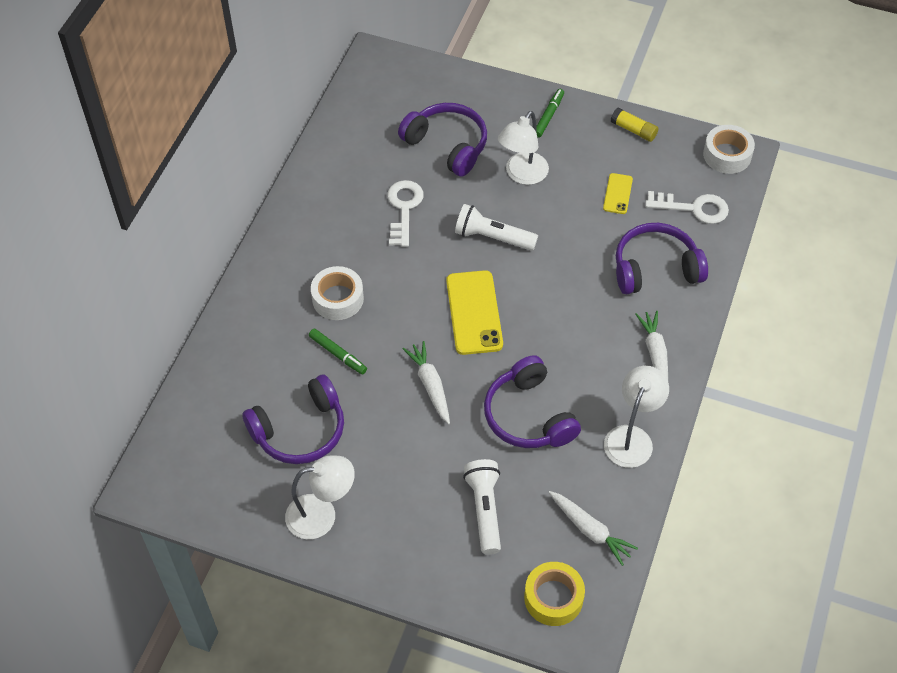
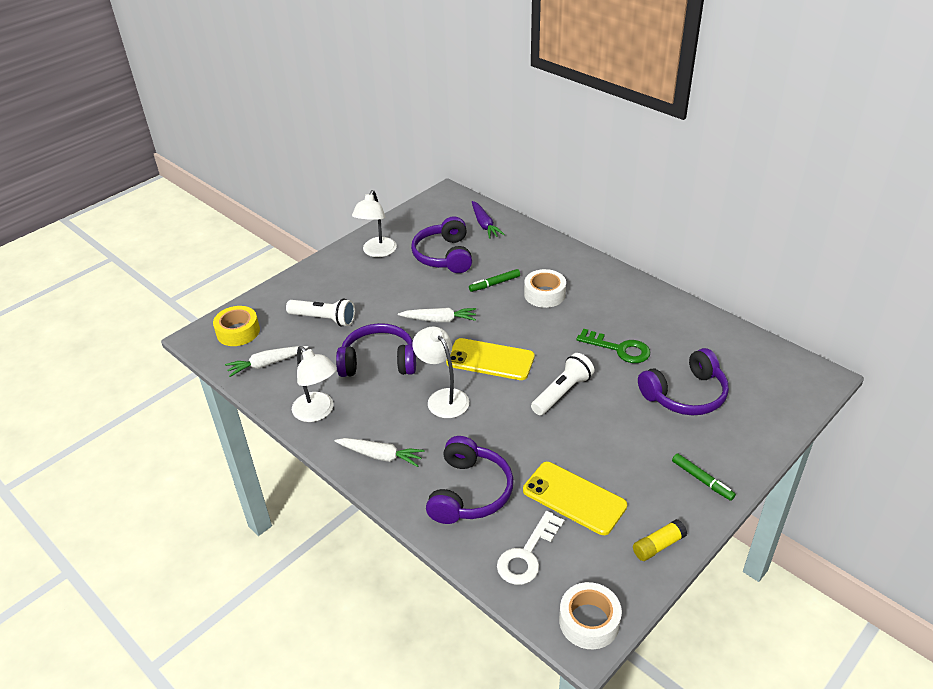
camera: 115 degrees right, 15 degrees down
white key [387,180,424,247] -> green key [576,328,650,363]
white lamp [498,111,549,185] -> white lamp moved to [412,326,469,418]
yellow phone [603,173,633,214] -> yellow phone [523,462,627,535], size x1.87
none -> purple carrot [472,201,505,239]

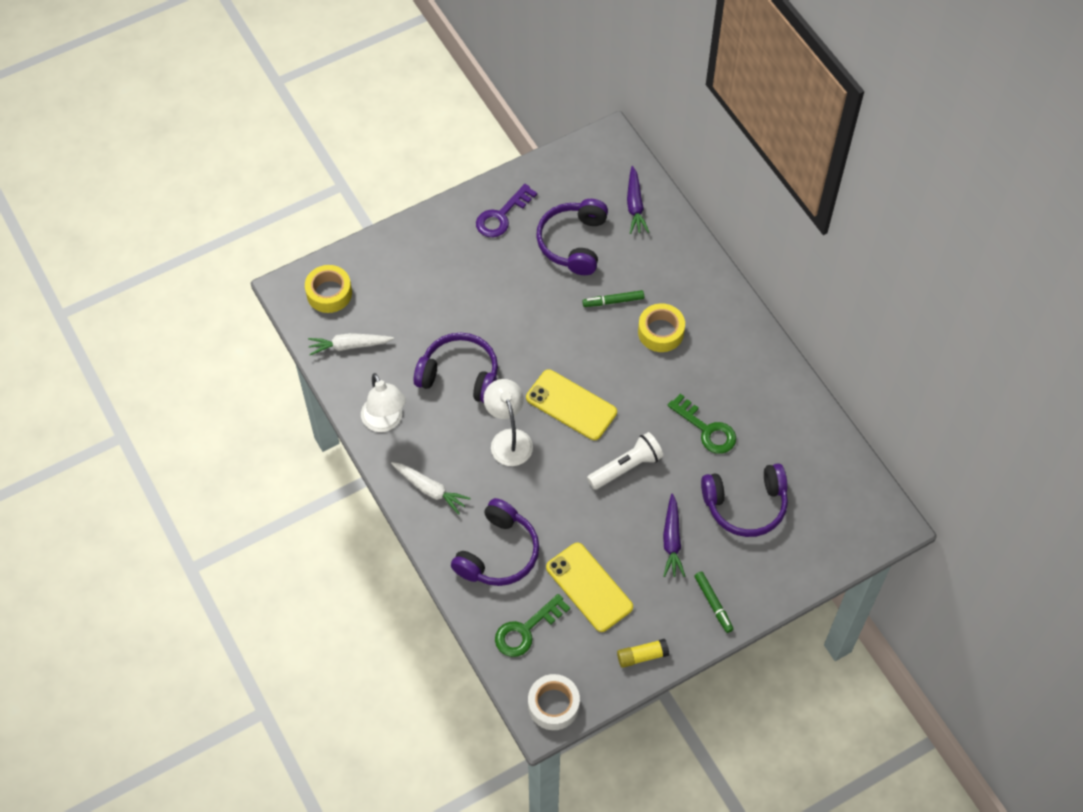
camera: 15 degrees right, 20 degrees up
white flashlight [286,299,355,327] -> none
white lamp [352,190,397,257] -> purple key [476,184,537,238]
white carrot [398,308,476,322] -> none
white key [497,511,565,585] -> green key [495,594,570,657]
white tape [524,269,566,308] -> yellow tape [638,303,685,352]
none -> purple carrot [663,494,685,577]

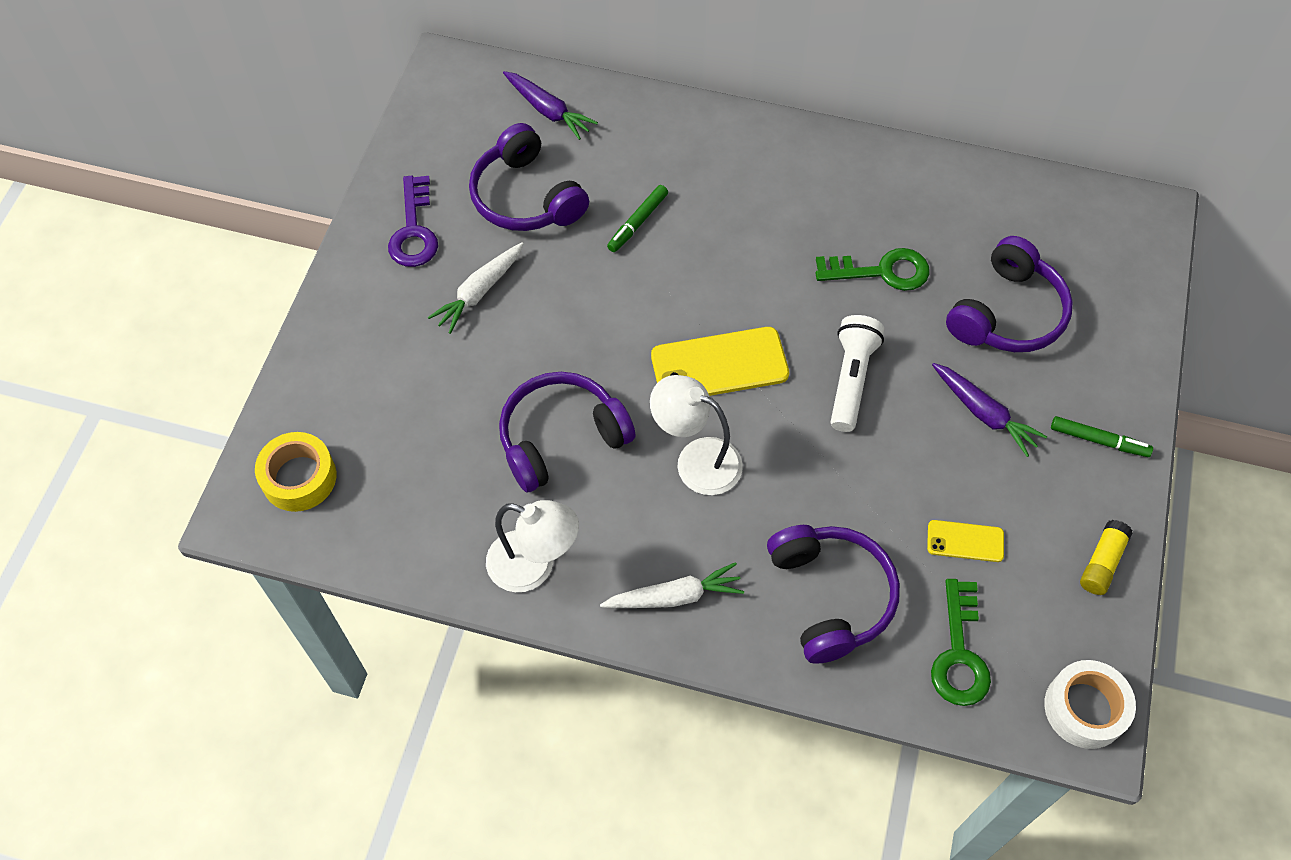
camera: 45 degrees left, 0 degrees up
white carrot [308,333,394,355] -> white carrot moved to [428,242,524,334]
yellow phone [546,543,633,632] -> yellow phone [927,520,1004,562], size x0.54
yellow tape [638,303,685,352] -> none

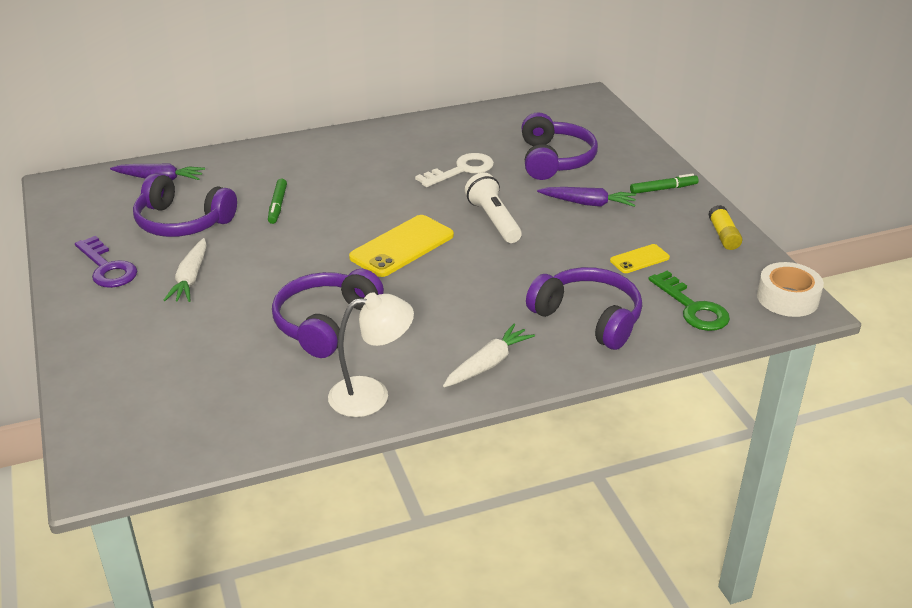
camera: 35 degrees left, 25 degrees down
yellow tape [255,432,336,512] -> none
white lamp [650,375,743,495] -> none
green key [815,248,929,291] -> white key [415,153,494,187]

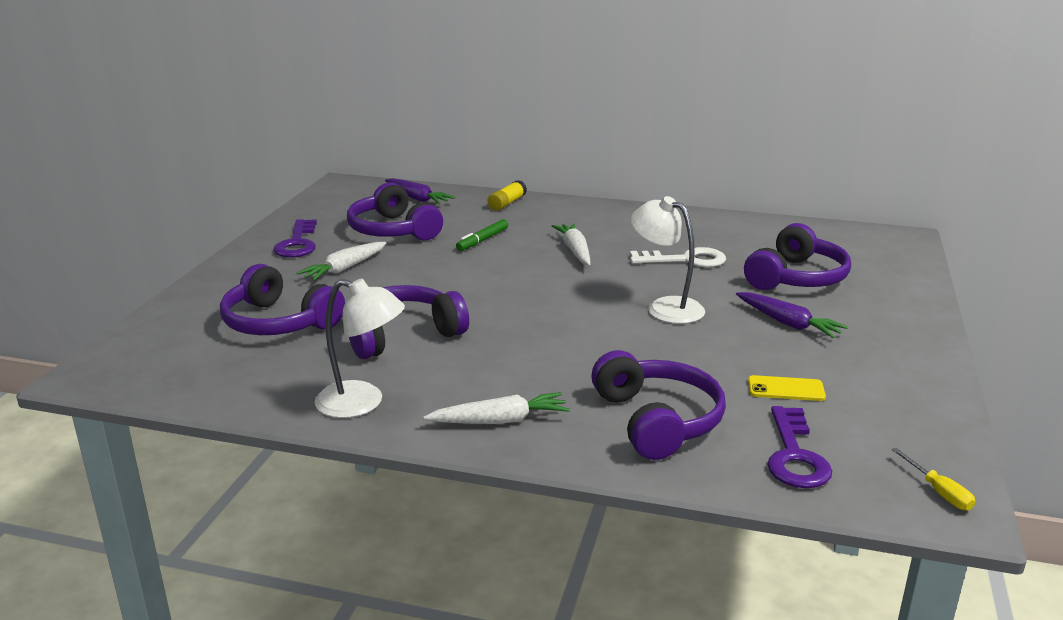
camera: 35 degrees right, 10 degrees down
yellow phone [349,215,454,277] -> none
white flashlight [465,173,522,243] -> white lamp [631,196,705,324]
green marker [630,174,699,194] -> none
green key [649,271,730,331] -> purple key [767,406,832,488]
yellow glue stick [708,205,742,250] -> yellow glue stick moved to [487,180,527,211]
white tape [757,262,824,317] -> yellow screwdriver [892,448,975,511]
none -> purple headphones [220,264,345,335]
none -> white carrot [552,223,590,265]

